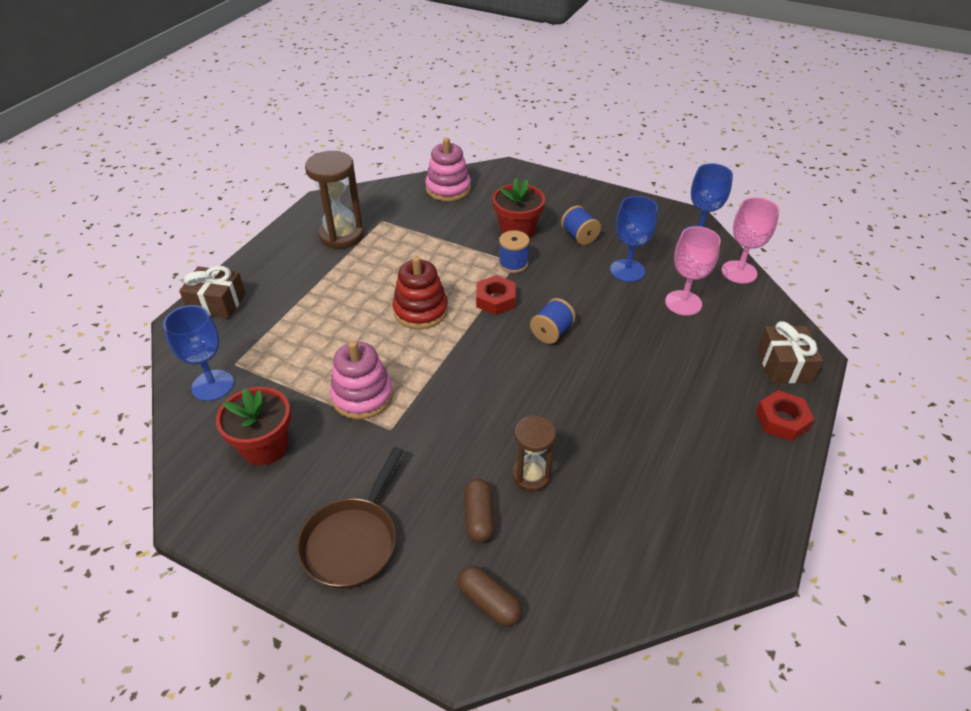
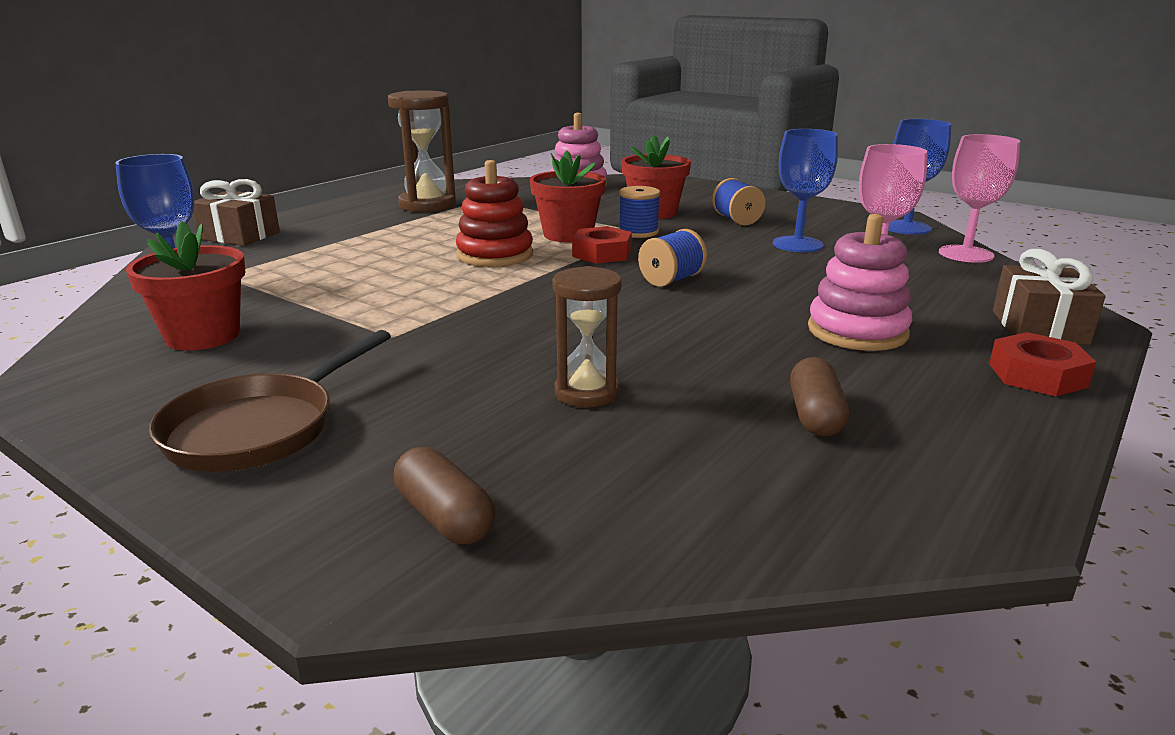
camera: 10 degrees right, 20 degrees down
pink stacking toy [330,341,393,419] -> pink stacking toy moved to [808,214,913,351]
brown capsule [464,479,495,543] -> brown capsule moved to [790,357,849,437]
none -> red flower pot [530,151,606,242]

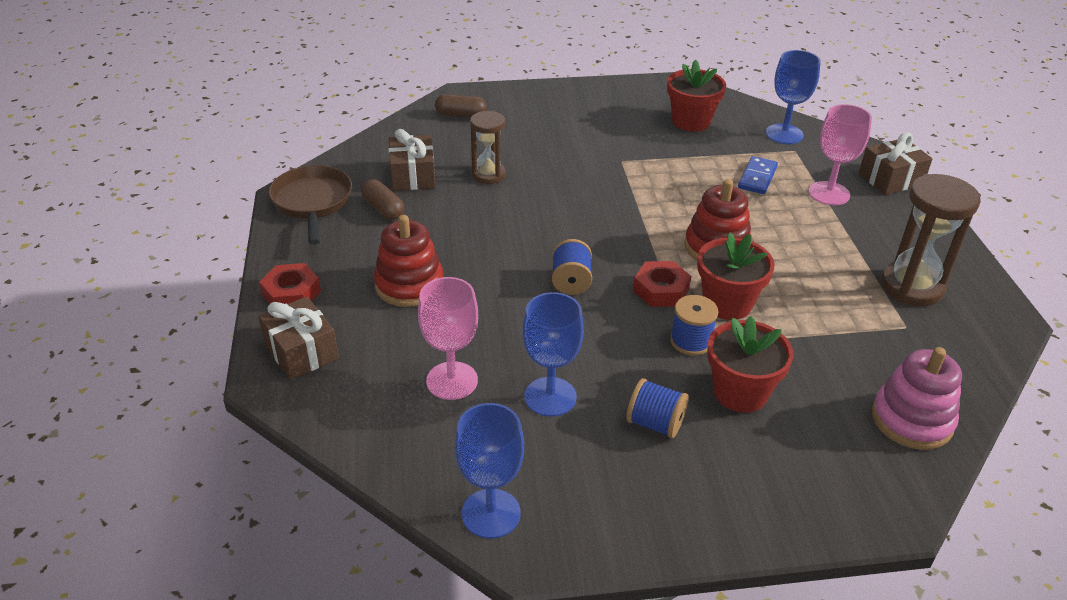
camera: 135 degrees right, 15 degrees up
brown pan [149,330,391,472] -> brown pan moved to [268,165,352,245]
pink stacking toy [808,214,913,351] -> red stacking toy [374,215,443,307]
pink goblet [939,134,1020,263] -> pink goblet moved to [809,104,872,205]
none -> brown gift [388,129,435,191]
none -> blue domino [738,156,778,194]

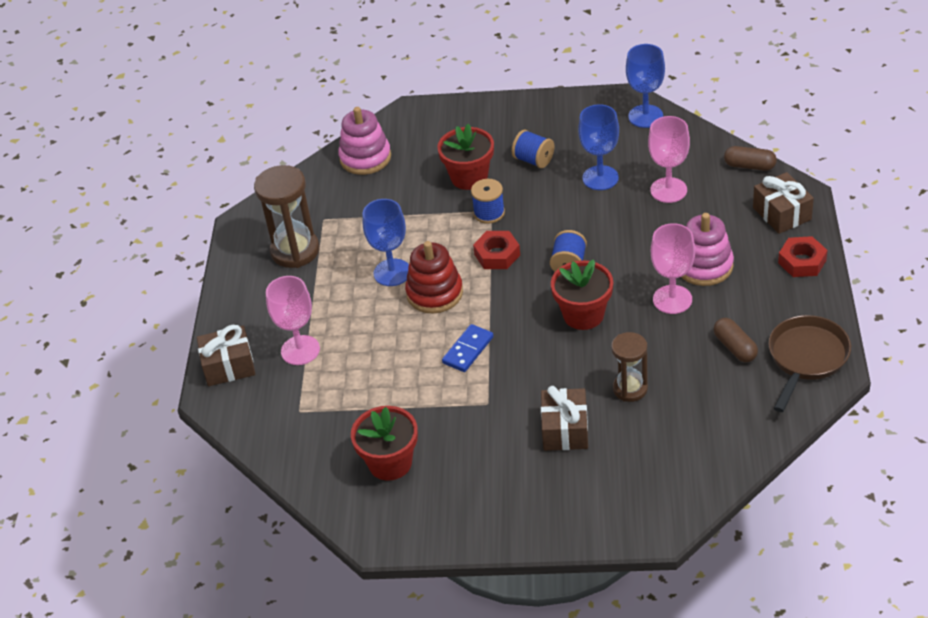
camera: 165 degrees left, 5 degrees up
brown pan [268,165,352,245] -> brown pan turned 150 degrees counterclockwise [769,315,851,412]
red stacking toy [374,215,443,307] -> pink stacking toy [682,213,734,286]
brown gift [388,129,435,191] -> brown gift moved to [541,386,588,451]
brown capsule [435,94,487,118] -> brown capsule moved to [724,146,777,171]
red flower pot [697,232,775,320] -> red flower pot moved to [551,259,613,330]
blue domino [738,156,778,194] -> blue domino moved to [442,324,493,372]
blue goblet [766,50,821,144] -> blue goblet moved to [362,199,409,286]
none -> pink goblet [651,223,695,314]

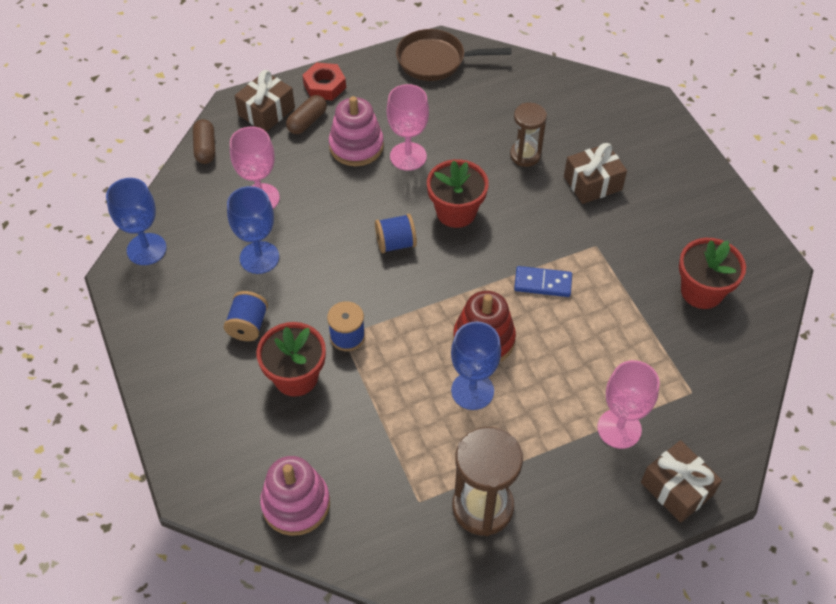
camera: 120 degrees left, 10 degrees up
red nut [473,231,520,269] -> none
brown capsule [714,318,758,362] -> brown capsule moved to [286,95,327,134]

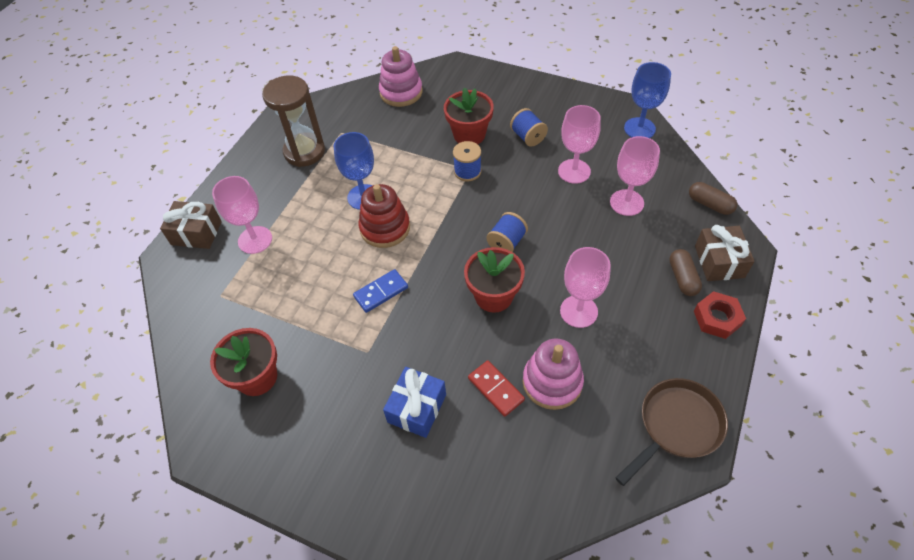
camera: 140 degrees right, 0 degrees up
blue goblet [227,186,279,274] -> pink goblet [558,105,601,184]
pink stacking toy [329,96,384,166] -> pink stacking toy moved to [523,339,584,410]
brown hourglass [510,103,547,167] -> red domino [468,360,525,417]
brown gift [564,143,627,204] -> blue gift [383,367,446,438]

